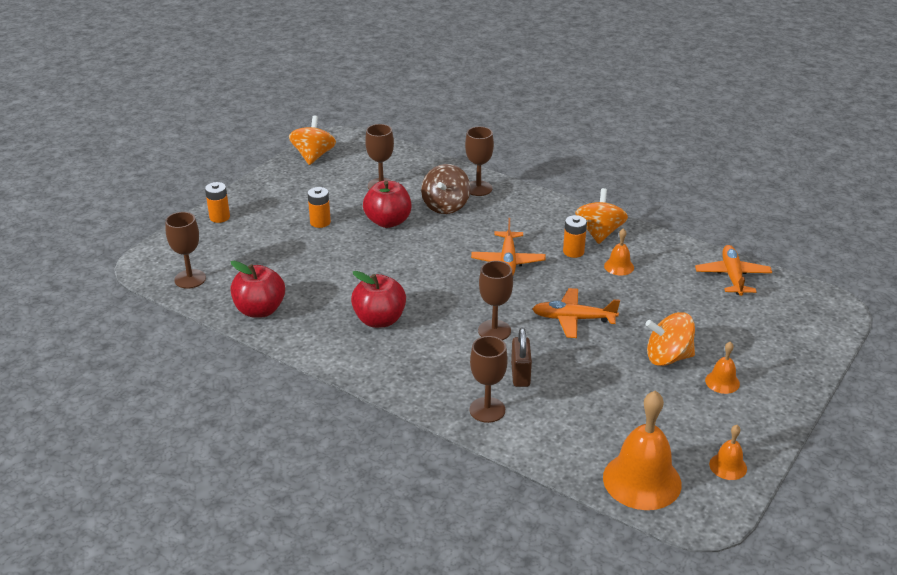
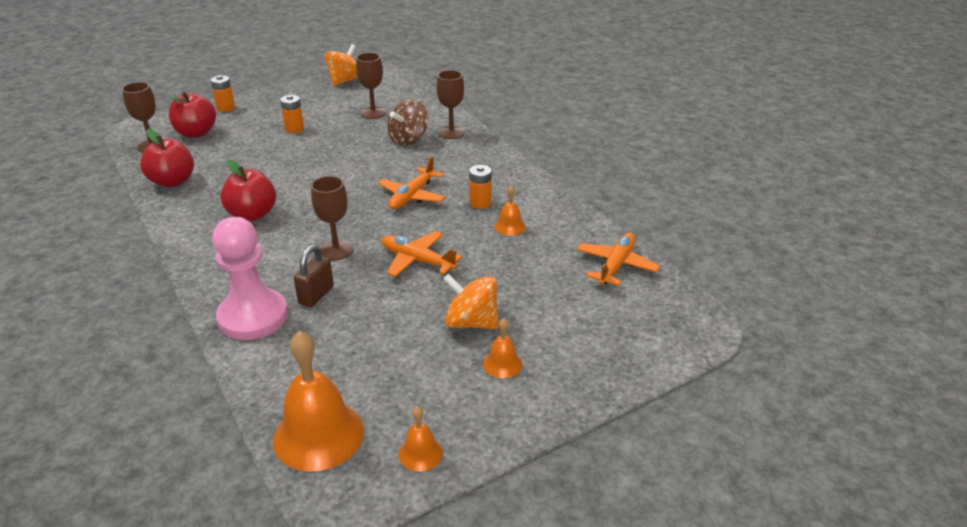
camera: 25 degrees right, 0 degrees up
red apple [363,181,411,228] -> red apple moved to [169,92,216,138]
brown goblet [469,336,508,423] -> pink pawn [212,217,288,340]
orange spinning top [575,188,628,244] -> none

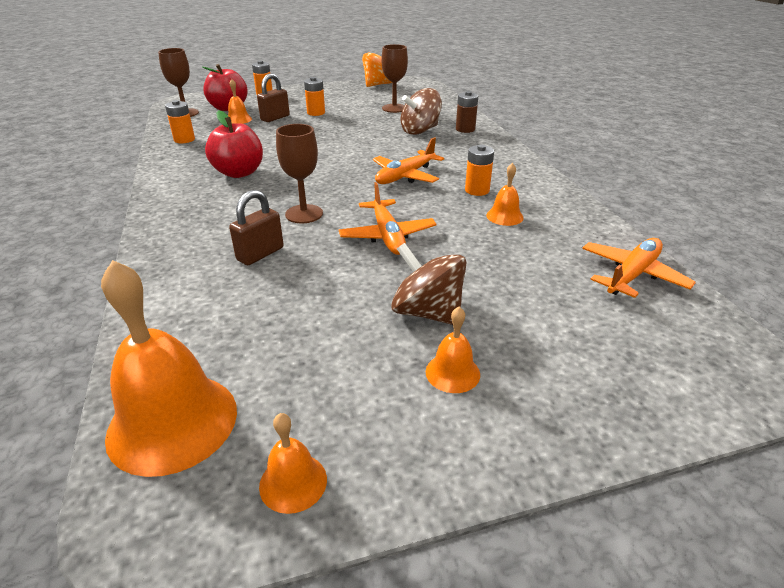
camera: 15 degrees right, 0 degrees up
red apple [140,129,194,187] -> orange battery [165,100,195,143]
pink pawn [212,217,288,340] -> none
orange plane [382,231,462,277] -> orange plane turned 150 degrees counterclockwise [339,182,437,255]
brown goblet [436,70,465,139] -> brown battery [456,91,478,133]
orange spinning top [443,274,498,329] -> brown spinning top [391,243,466,325]
none -> orange bell [228,79,252,124]
none -> brown padlock [257,74,290,122]

